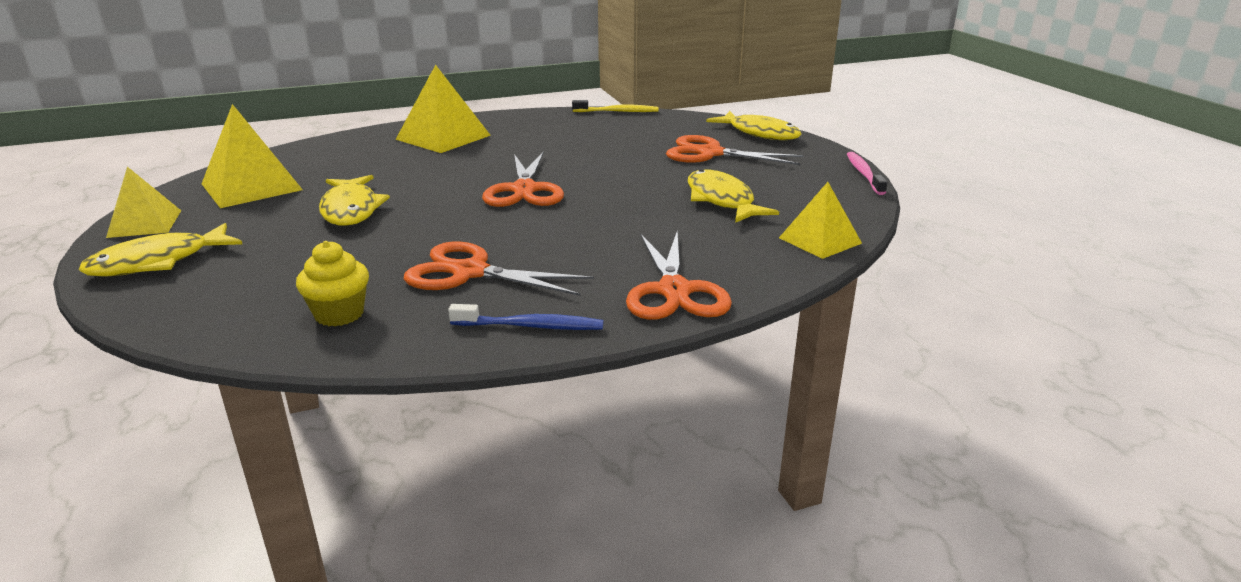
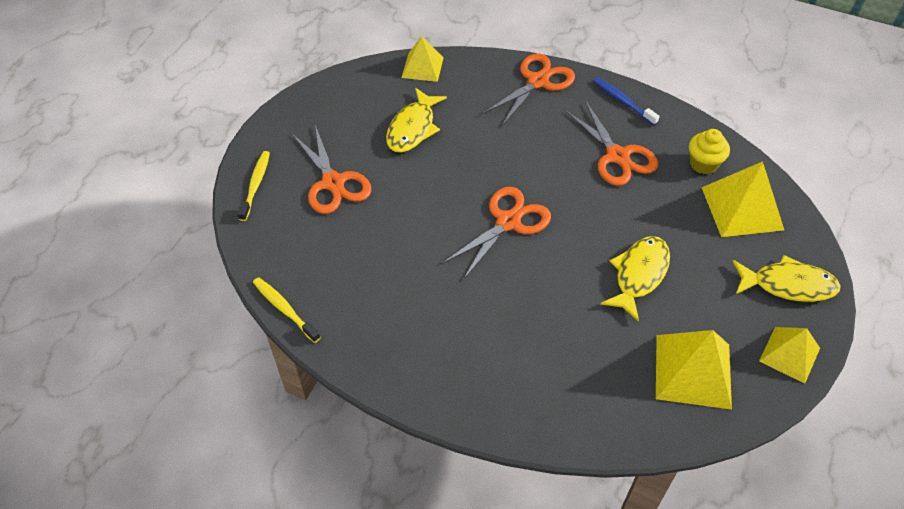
camera: 135 degrees left, 25 degrees up
yellow pyramid [395,65,491,153] -> yellow pyramid moved to [702,161,784,237]
yellow fish [706,111,801,140] -> yellow toothbrush [237,151,270,221]
pink toothbrush [847,152,887,195] -> none

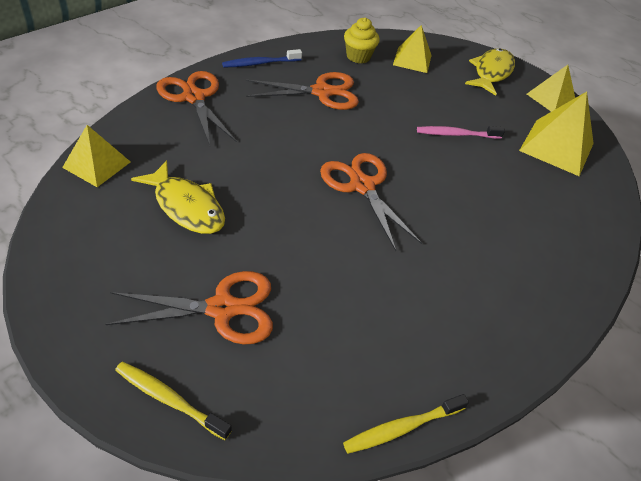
camera: 75 degrees left, 5 degrees down
yellow fish [600,236,670,322] -> pink toothbrush [417,126,505,139]
yellow pyramid [702,161,784,237] -> yellow pyramid [393,25,432,73], size x0.65

